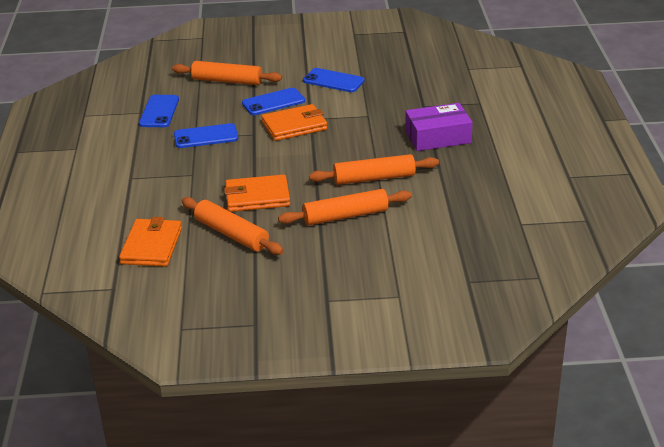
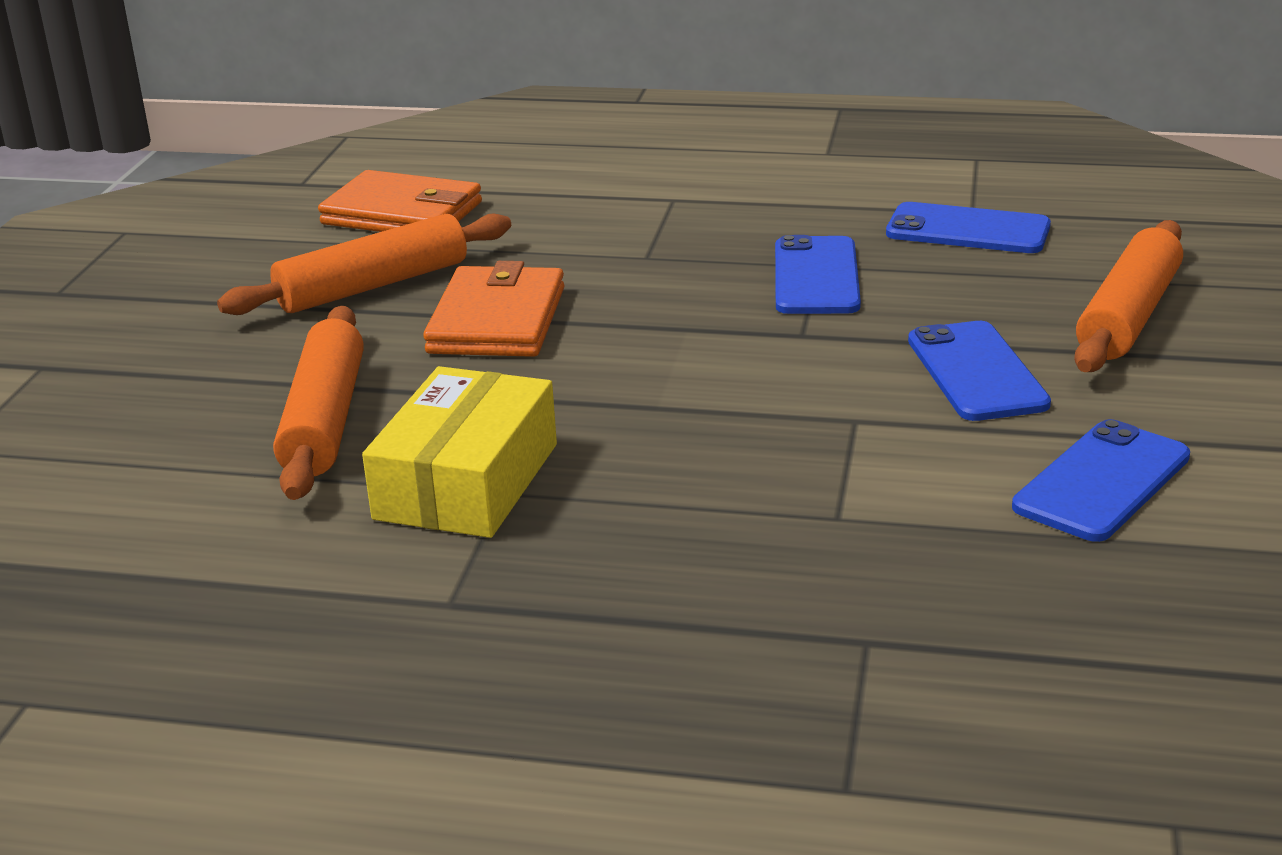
camera: 105 degrees right, 5 degrees down
orange wallet [262,104,327,141] -> none
orange rolling pin [309,154,439,185] -> yellow box [362,366,557,538]
purple box [405,103,473,151] -> none

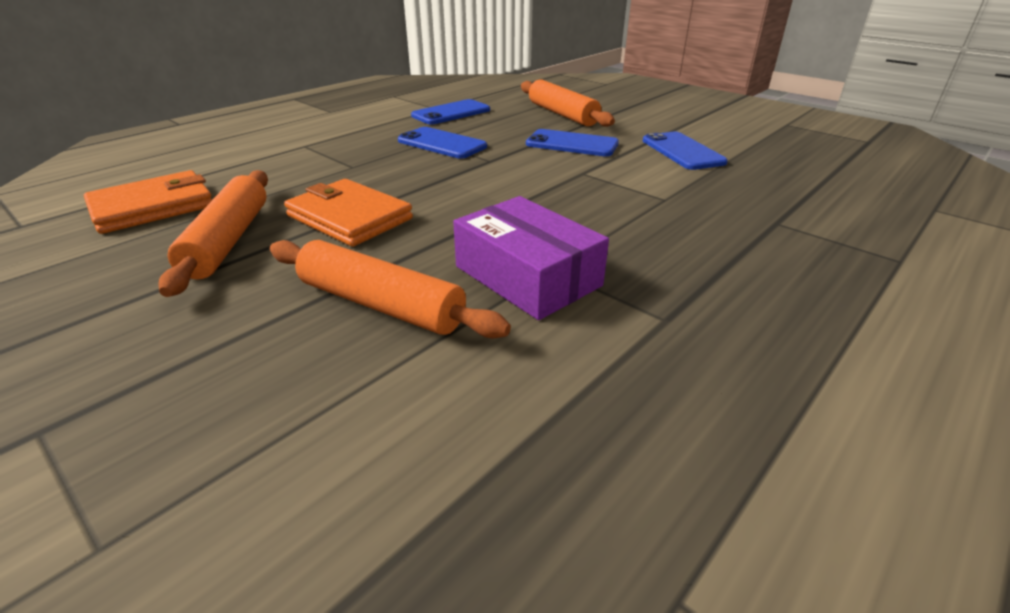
camera: 60 degrees left, 5 degrees up
yellow box [362,366,557,538] -> purple box [453,196,609,320]

